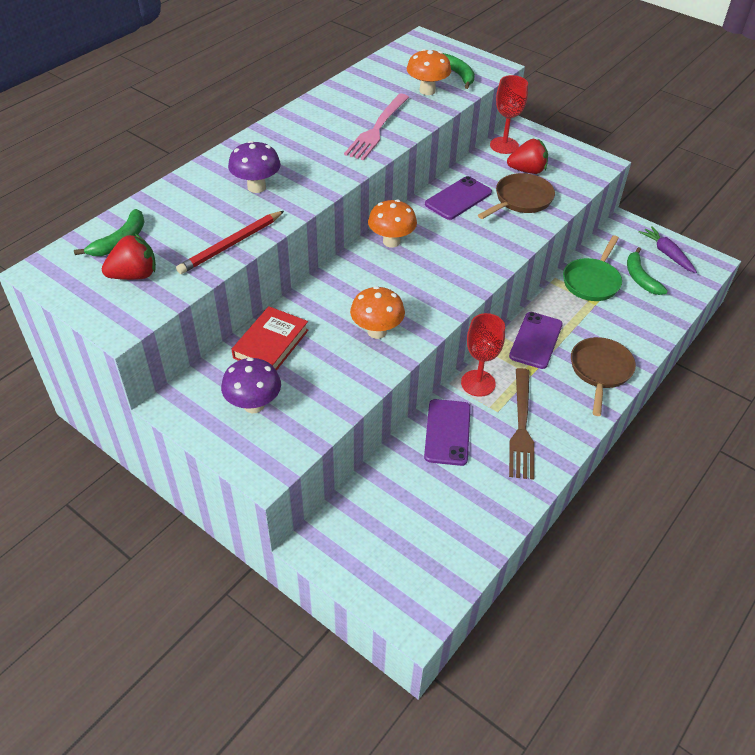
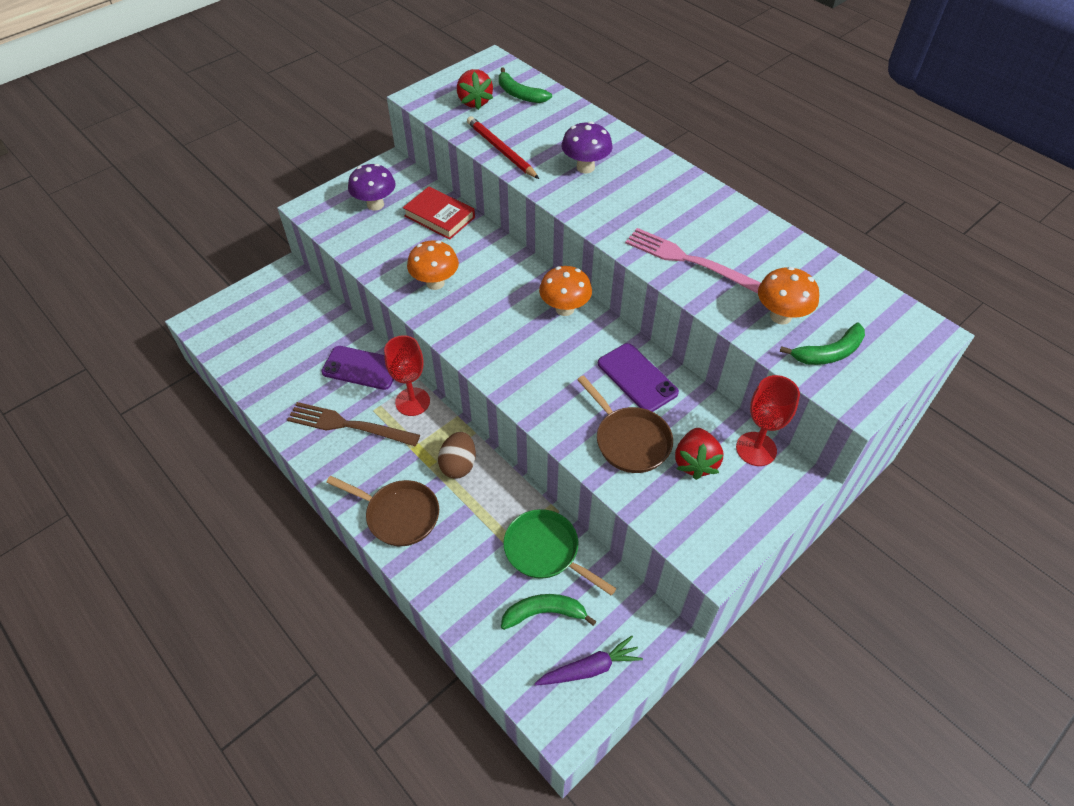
camera: 100 degrees right, 5 degrees up
purple phone [509,312,563,369] -> brown egg [438,432,476,478]

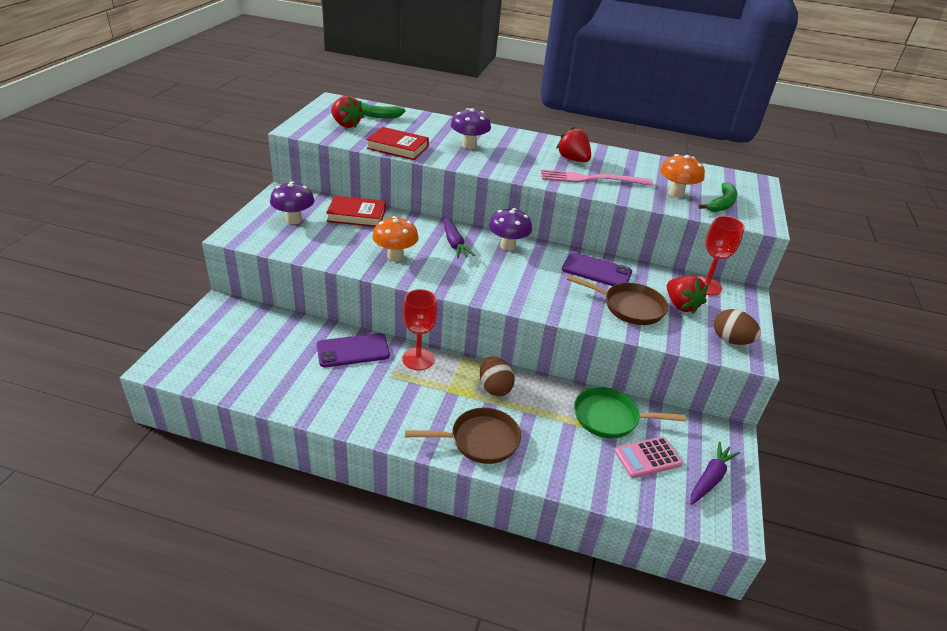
camera: 35 degrees left, 15 degrees down
brown fork [287,402,420,446] -> none
red pencil [467,116,539,179] -> red book [366,127,429,160]
green banana [501,594,596,630] -> pink calculator [615,437,683,478]
orange mushroom [539,266,592,316] -> purple mushroom [489,208,532,251]
none -> purple carrot [444,217,475,258]
none -> red strawberry [556,126,591,162]
none -> brown egg [714,309,761,345]

